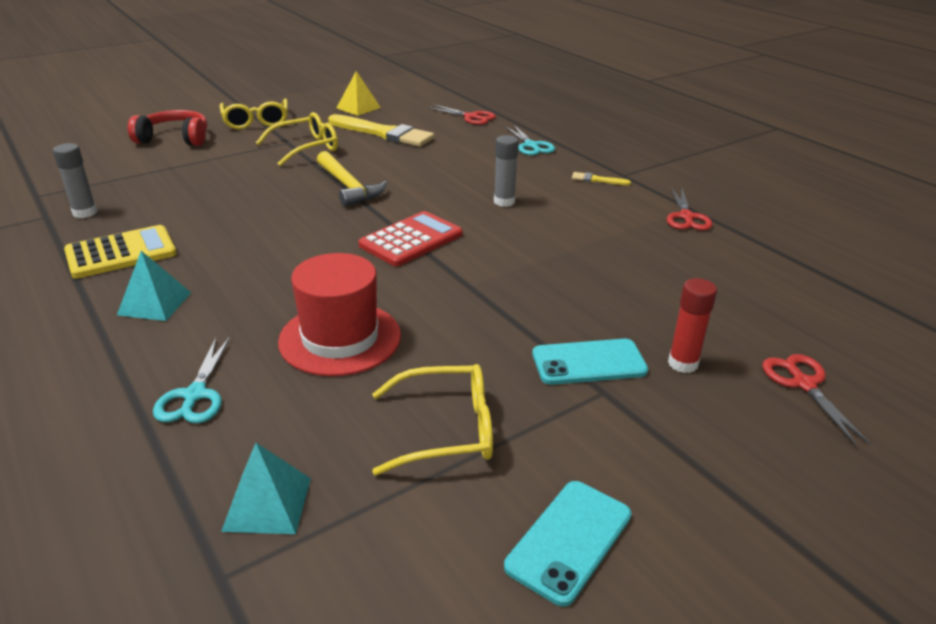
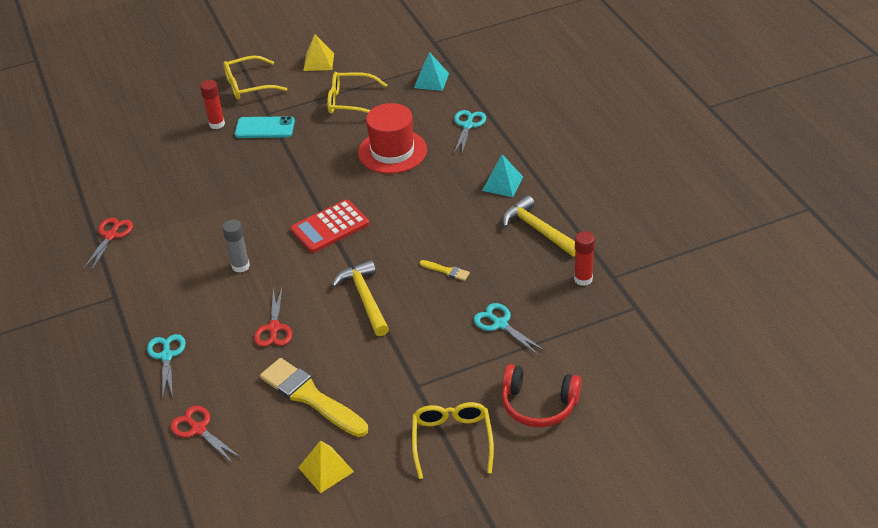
camera: 165 degrees left, 10 degrees up
grey glue stick [53,143,97,218] -> red glue stick [574,231,595,286]
yellow calculator [64,225,177,279] -> yellow hammer [502,195,575,257]
yellow glasses [256,112,338,166] -> yellow glasses moved to [223,55,287,100]
turquoise phone [504,481,631,607] -> yellow pyramid [303,34,334,71]
yellow brush [572,172,631,185] -> yellow brush moved to [420,260,470,281]
red scissors [762,354,871,446] -> red scissors moved to [254,288,292,347]
none -> turquoise scissors [474,303,545,355]

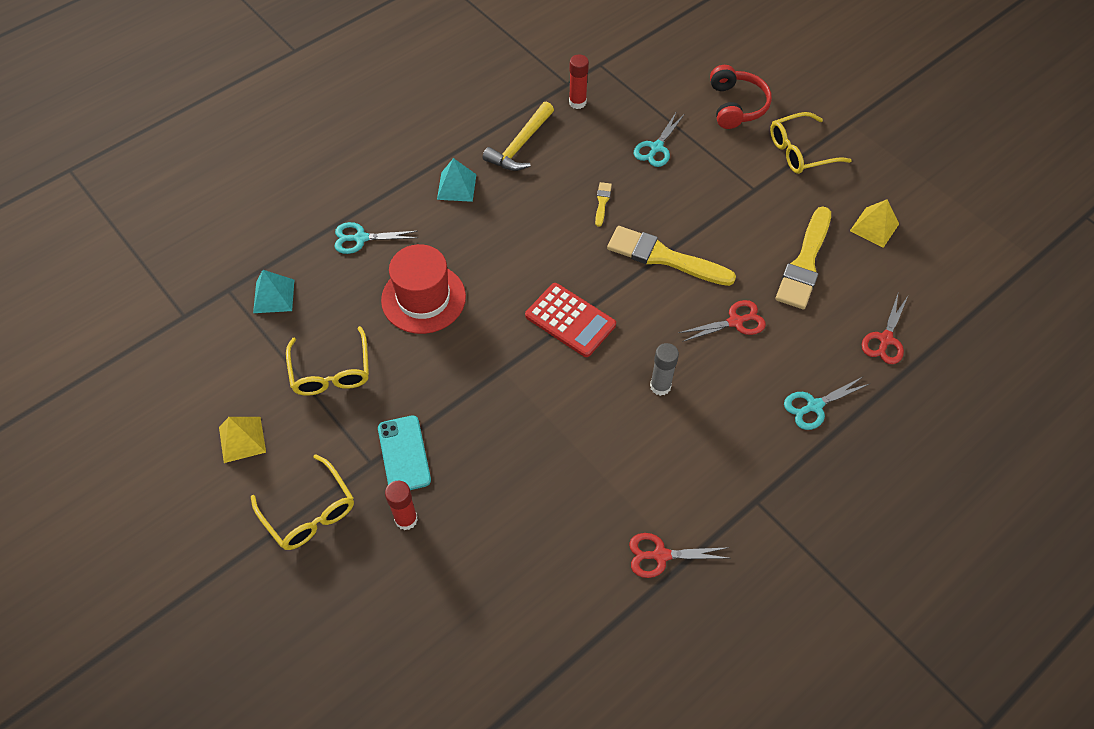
camera: 110 degrees left, 15 degrees up
yellow hammer [332,260,389,336] -> yellow brush [607,226,736,286]

